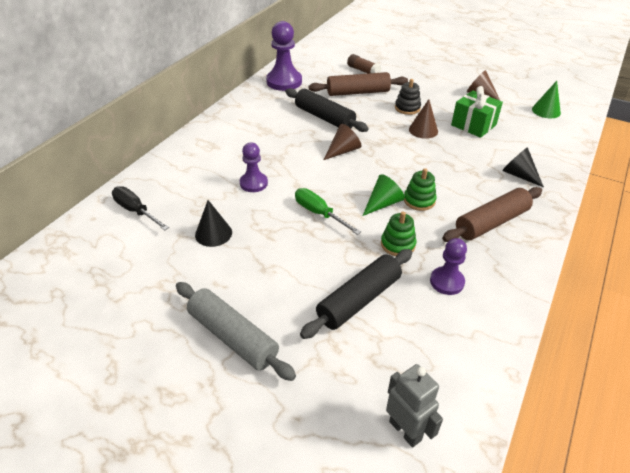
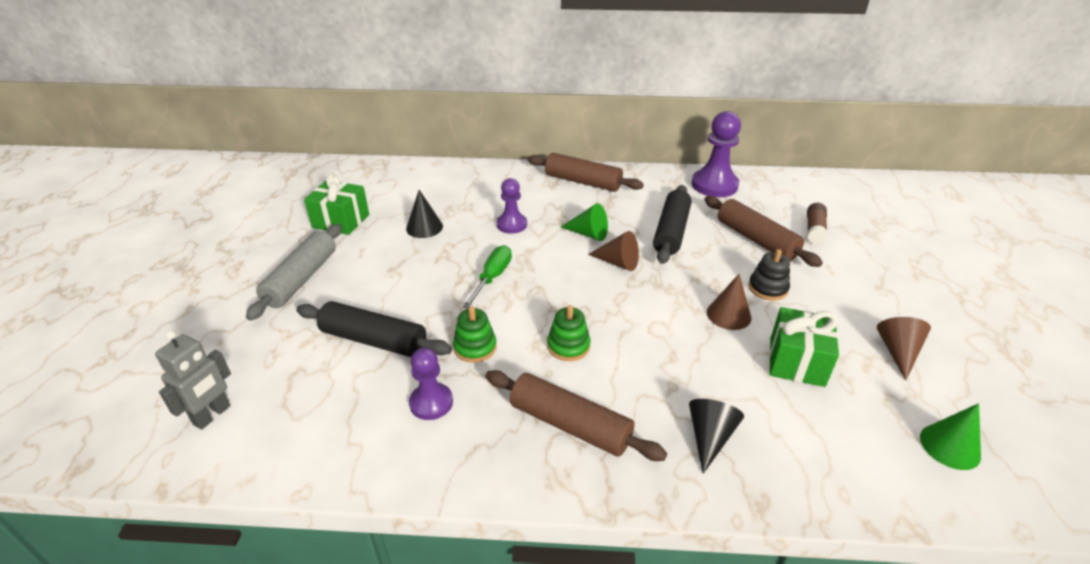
camera: 65 degrees right, 5 degrees down
black screwdriver [112,186,169,230] -> none
green cone [363,174,405,216] -> green cone moved to [561,203,608,241]
none -> green gift [304,173,369,235]
none -> brown rolling pin [527,153,644,192]

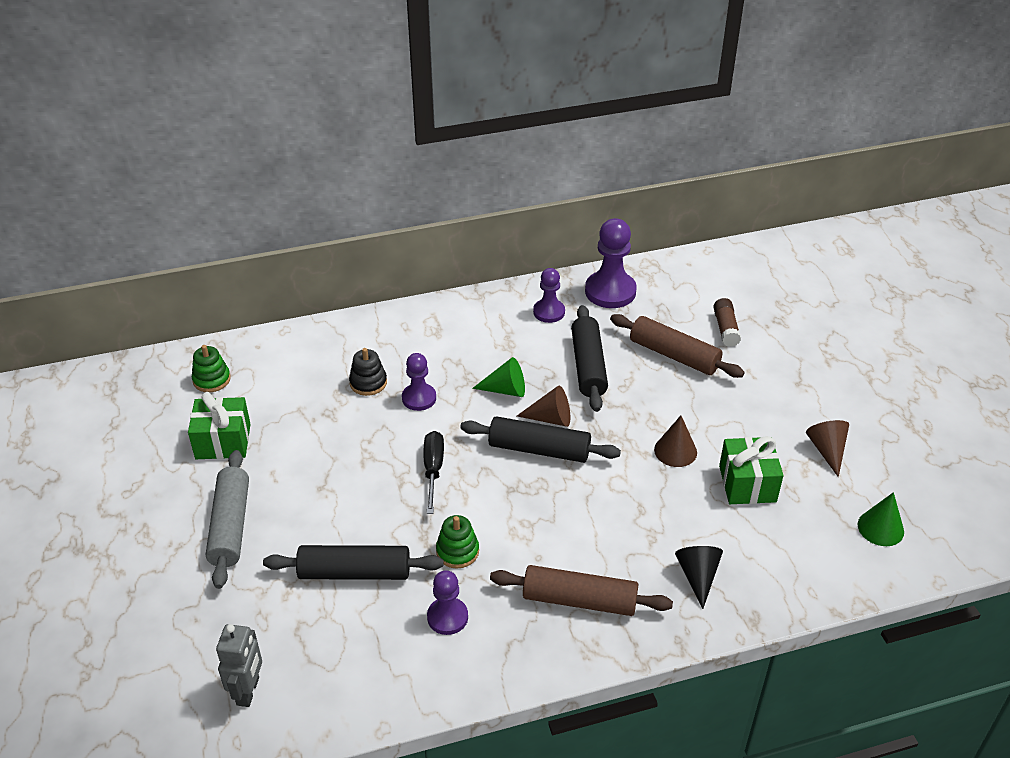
camera: 20 degrees left, 5 degrees up
black cone [406,190,443,238] -> none
green screwdriver [462,245,512,309] -> black screwdriver [423,431,444,514]
brown rolling pin [527,153,644,192] -> none
green stacking toy [547,305,591,361] -> green stacking toy moved to [192,345,231,392]
black stacking toy [748,249,790,301] -> black stacking toy moved to [349,348,387,396]
none -> black rolling pin [460,416,621,463]
none -> purple pawn [533,268,565,323]

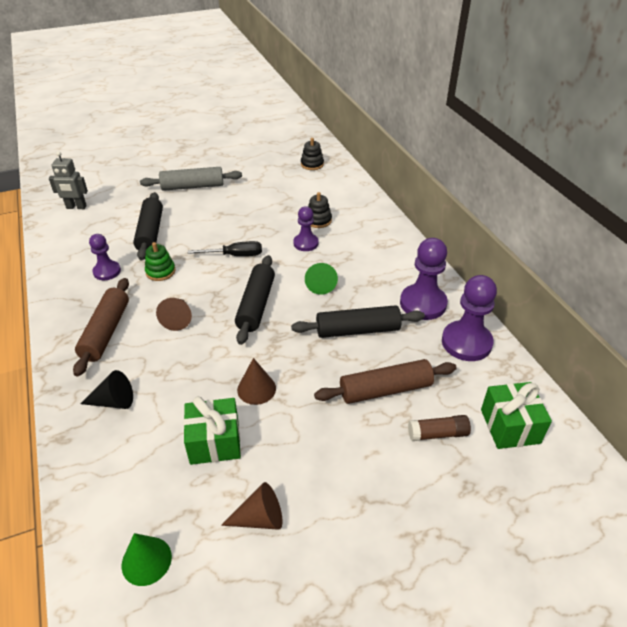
camera: 85 degrees right, 0 degrees up
green gift [188,392,251,459] -> green gift moved to [481,382,552,449]
green stacking toy [192,345,231,392] -> black stacking toy [301,138,324,170]
brown cone [517,386,570,427] -> brown cone moved to [156,298,192,331]
purple pawn [533,268,565,323] -> purple pawn [400,238,448,320], size x1.64
brown rolling pin [610,314,745,378] -> brown rolling pin turned 45 degrees clockwise [314,359,457,404]

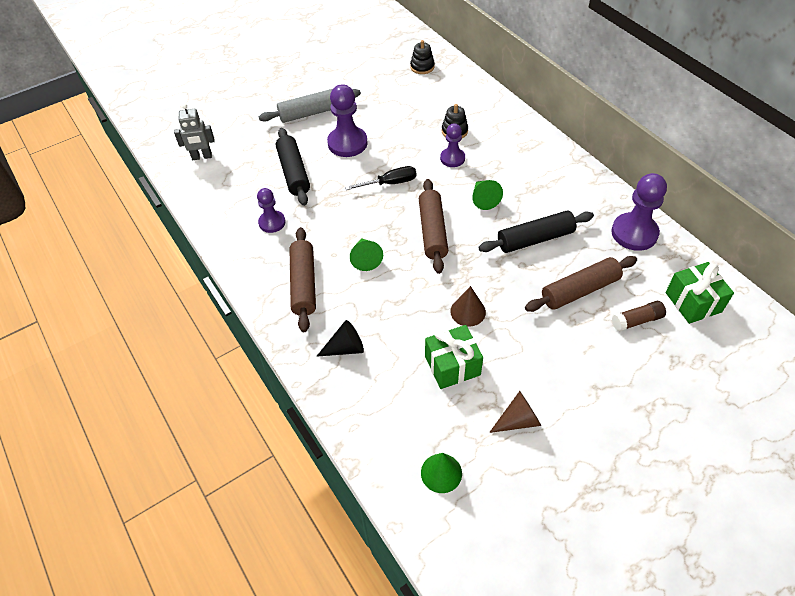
camera: 10 degrees left, 10 degrees up
green stacking toy [145,242,175,281] -> none
brown cone [156,298,192,331] -> green cone [350,238,383,271]
black rolling pin [235,255,275,345] -> brown rolling pin [419,179,449,274]
purple pawn [400,238,448,320] -> purple pawn moved to [327,84,368,157]

